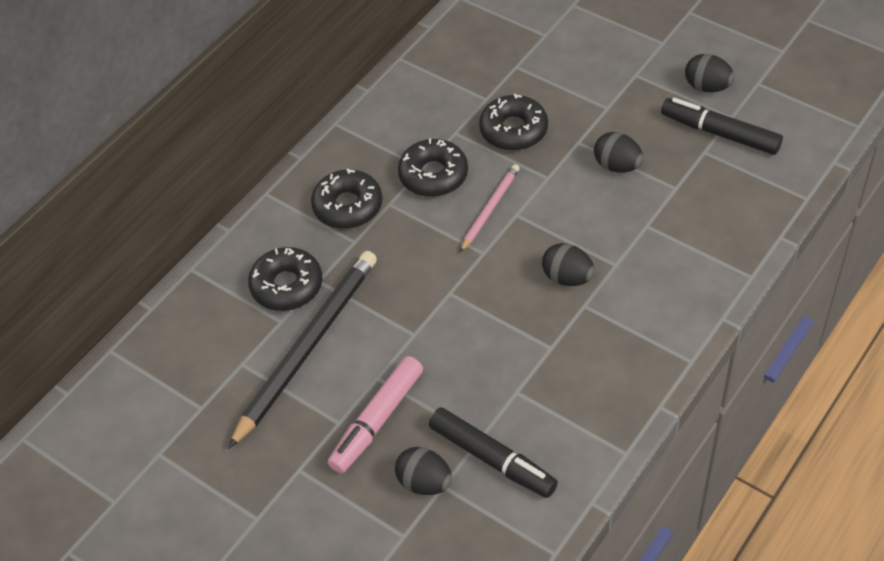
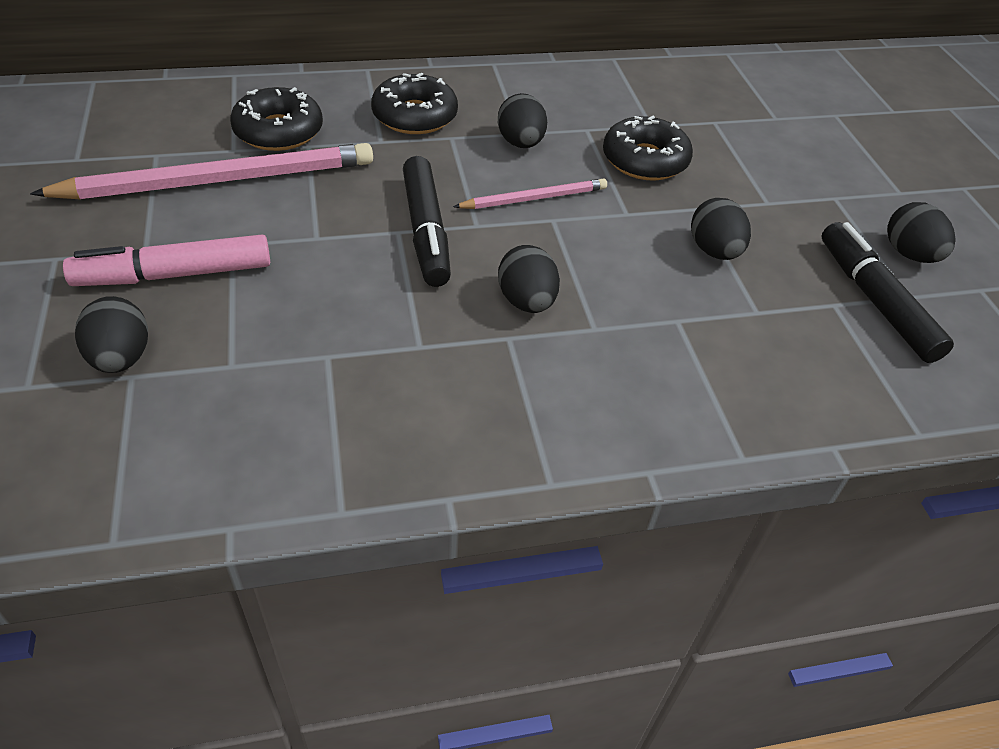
camera: 35 degrees right, 5 degrees down
black pencil [228,251,377,449] -> pink pencil [30,143,373,200]
black donut [398,138,468,197] -> black egg [498,93,547,148]
black marker [429,408,558,498] -> black marker moved to [403,156,451,287]

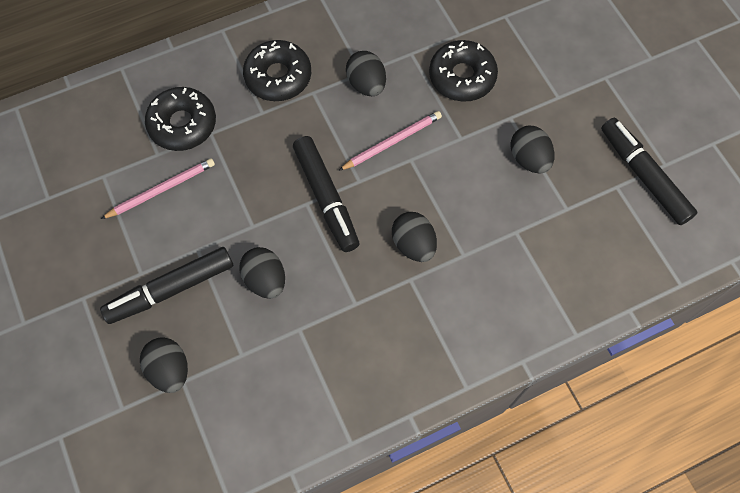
camera: 10 degrees left, 20 degrees up
pink pencil [30,143,373,200] -> pink pencil [101,158,215,219], size x0.51
pink marker [63,235,270,286] -> black marker [100,247,233,324]
black egg [887,202,956,263] -> black egg moved to [239,247,285,299]

